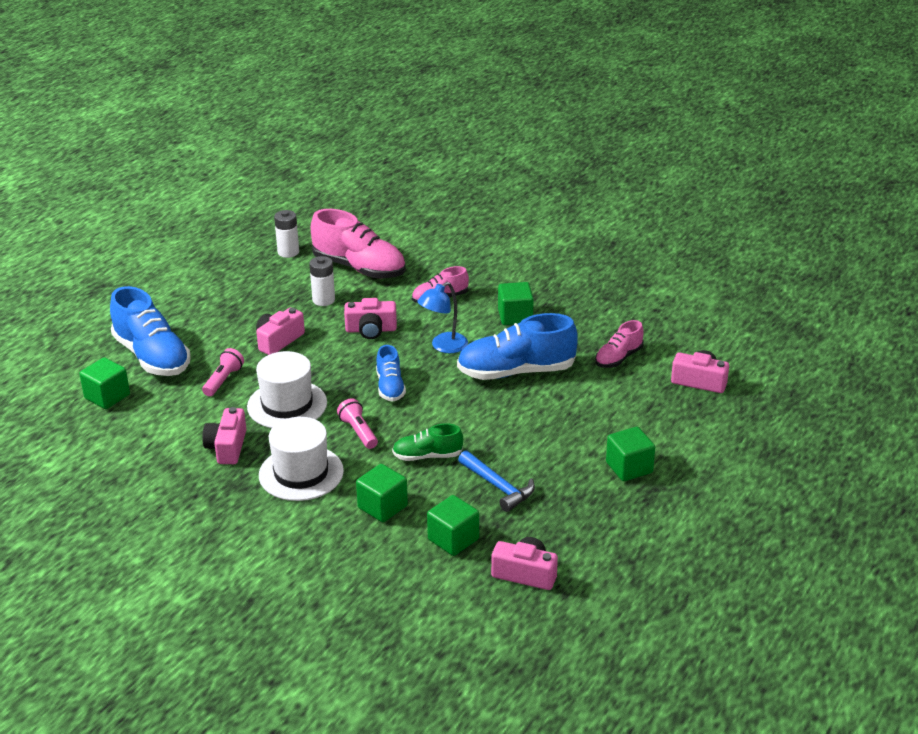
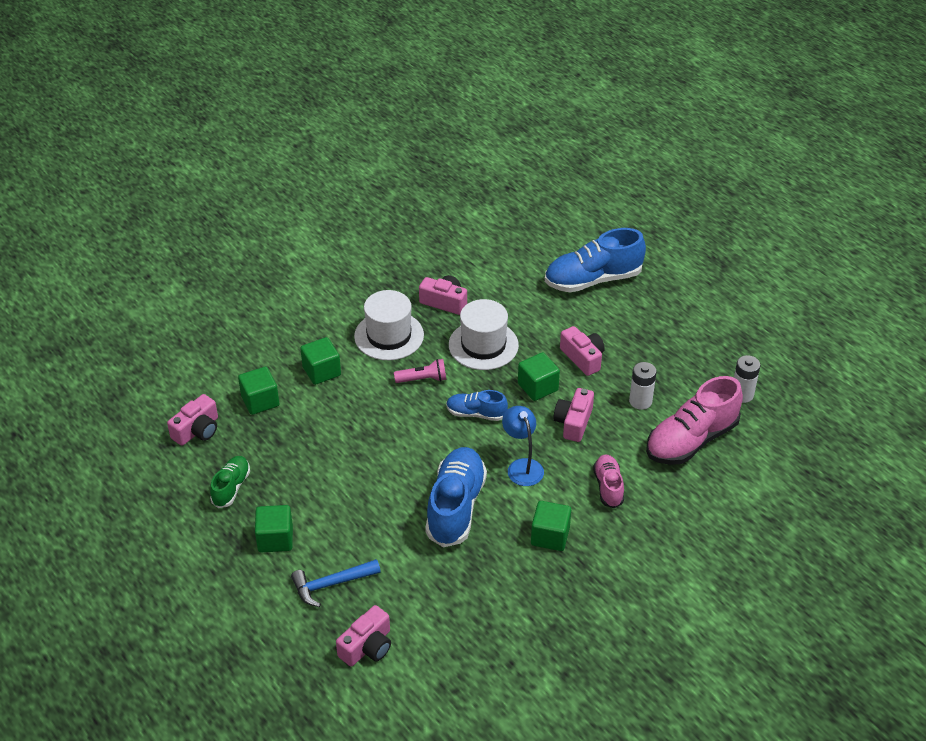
camera: 110 degrees right, 10 degrees up
green cube [79,358,130,409] -> green cube moved to [518,352,560,401]
pink flashlight [202,348,244,396] -> none
green shoe [392,423,463,461] -> green shoe moved to [210,456,250,508]
blue hammer [458,450,535,512] -> blue hammer moved to [291,559,381,607]
pink shoe [595,320,644,368] -> none

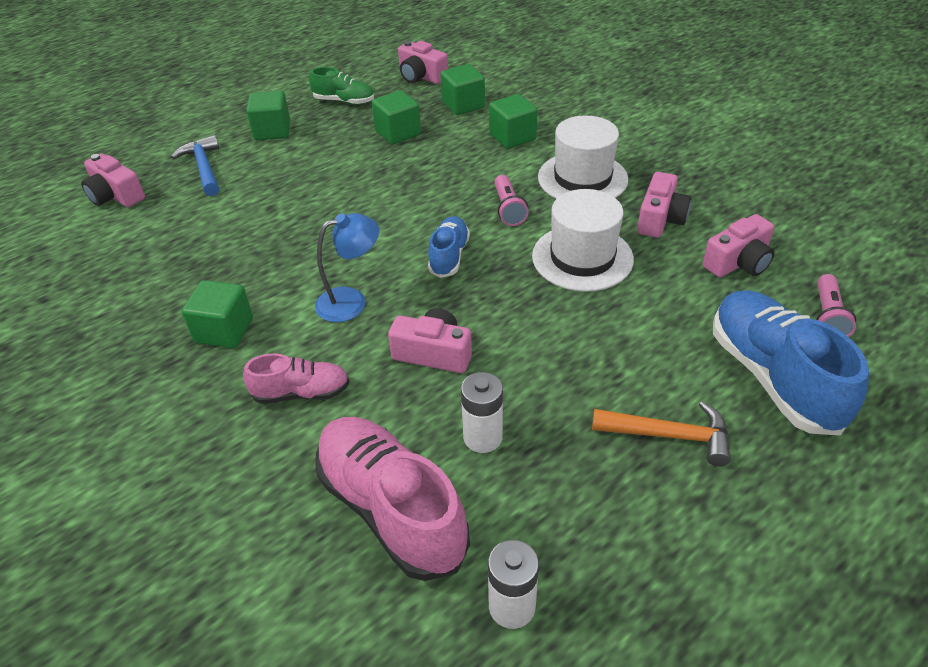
camera: 90 degrees right, 0 degrees up
blue shoe [425,447,487,548] -> none
green cube [518,352,560,401] -> green cube moved to [372,90,421,144]
pink camera [560,326,605,376] -> pink camera moved to [703,214,775,277]
none -> orange hammer [592,401,731,466]
none -> pink flashlight [816,274,856,337]

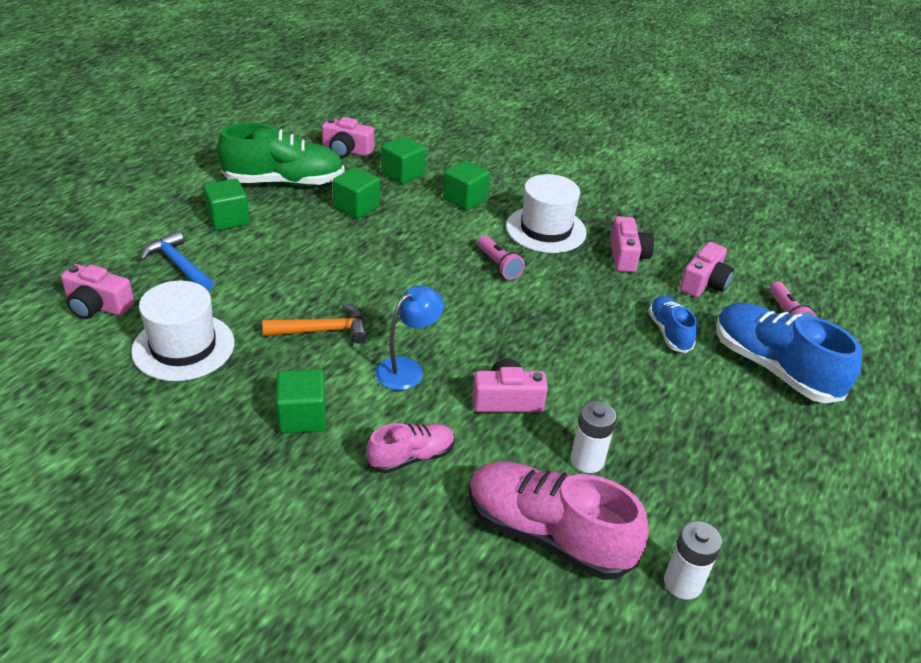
camera: 25 degrees left, 5 degrees down
green shoe [309,67,374,105] -> green shoe [217,123,345,186], size x1.84
blue shoe [428,216,470,278] -> blue shoe moved to [648,296,698,353]
white hat [532,189,634,292] -> white hat moved to [131,281,234,381]
orange hammer [592,401,731,466] -> orange hammer moved to [262,303,367,344]

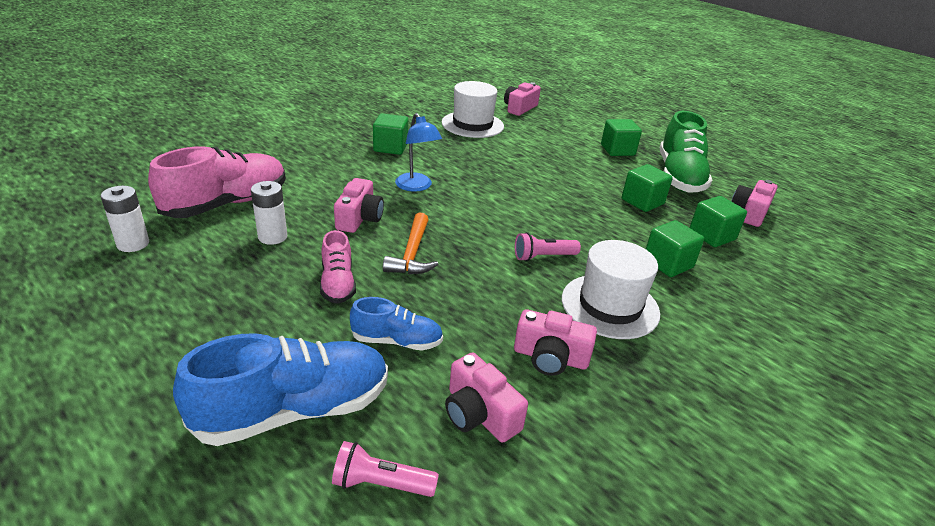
camera: 105 degrees right, 5 degrees down
blue hammer [140,230,213,291] -> none
orange hammer [262,303,367,344] -> orange hammer moved to [383,212,438,274]
pink shoe [366,423,455,473] -> pink shoe moved to [320,230,356,304]

